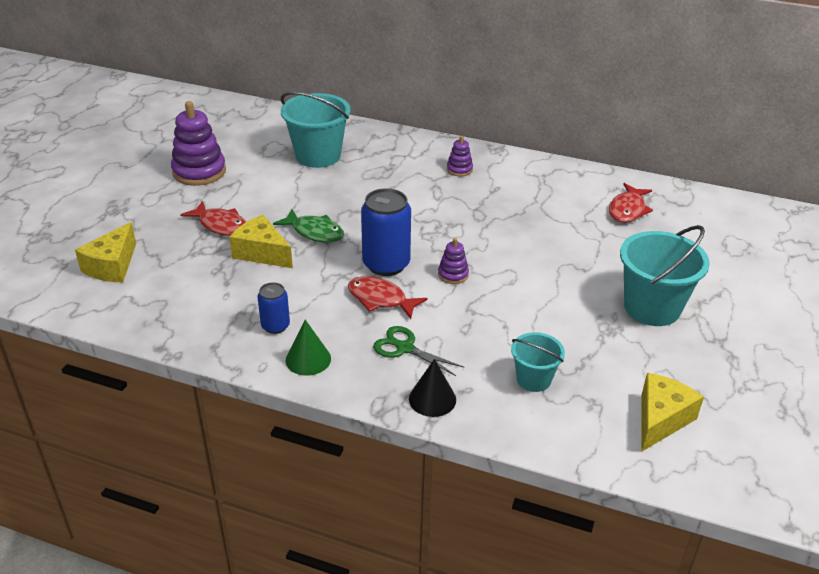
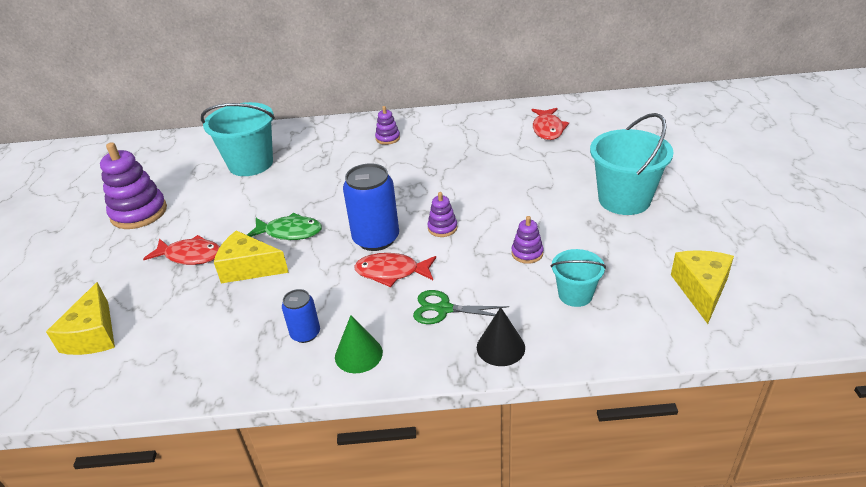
camera: 20 degrees left, 0 degrees up
none -> purple stacking toy [511,216,544,264]

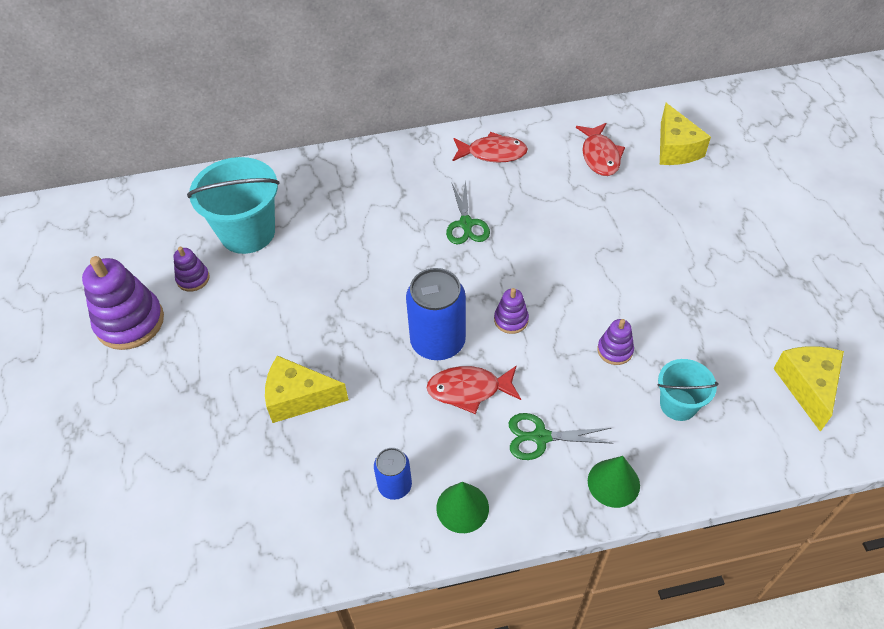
camera: 10 degrees left, 15 degrees up
yellow cheese [46,282,115,355] -> yellow cheese moved to [660,103,711,165]
red fish [143,235,220,265] -> red fish moved to [452,132,528,163]
green fish [247,213,322,240] -> none
purple stacking toy [375,106,400,145] -> purple stacking toy moved to [173,247,210,292]
black cone [477,307,525,366] -> green cone [588,456,640,508]
turquoise bucket [590,113,674,215] -> none
none -> green scissors [446,180,490,244]

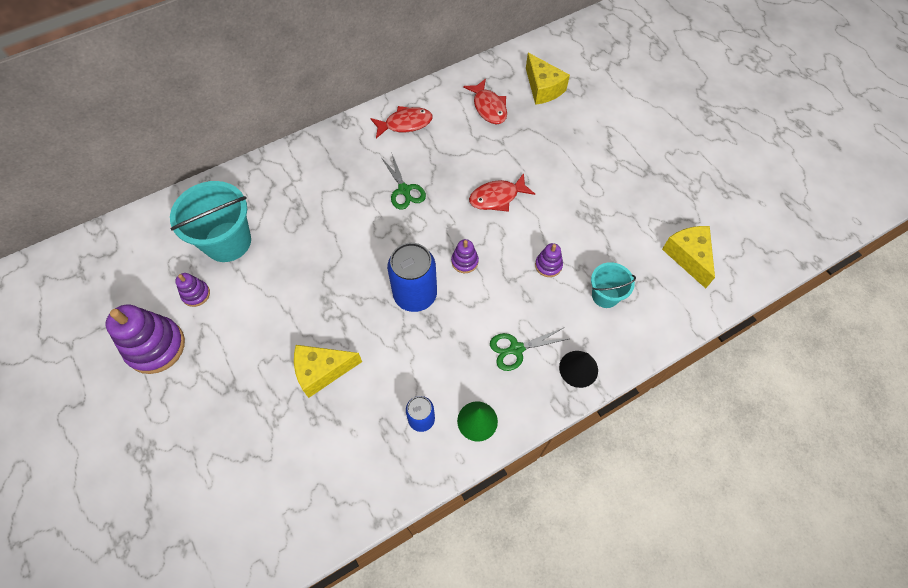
camera: 20 degrees left, 10 degrees up
red fish [427,365,521,414] -> red fish moved to [469,173,535,212]
green cone [588,456,640,508] -> black cone [559,351,598,388]

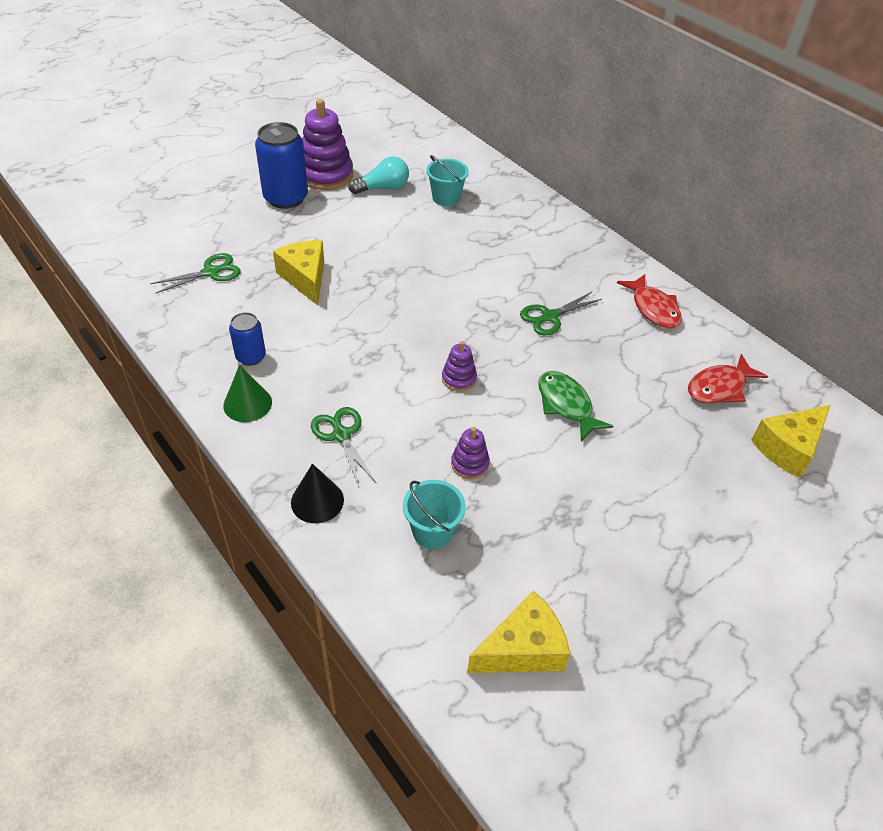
camera: 80 degrees right, 15 degrees down
turquoise bucket [170,181,251,262] -> turquoise bucket [426,155,469,206], size x0.56
purple stacking toy [175,273,210,307] -> turquoise light bulb [349,157,409,194]
blue can [387,243,437,312] -> blue can moved to [255,122,308,209]
red fish [469,173,535,212] -> green fish [538,371,613,441]
none -> green scissors [150,253,241,294]

